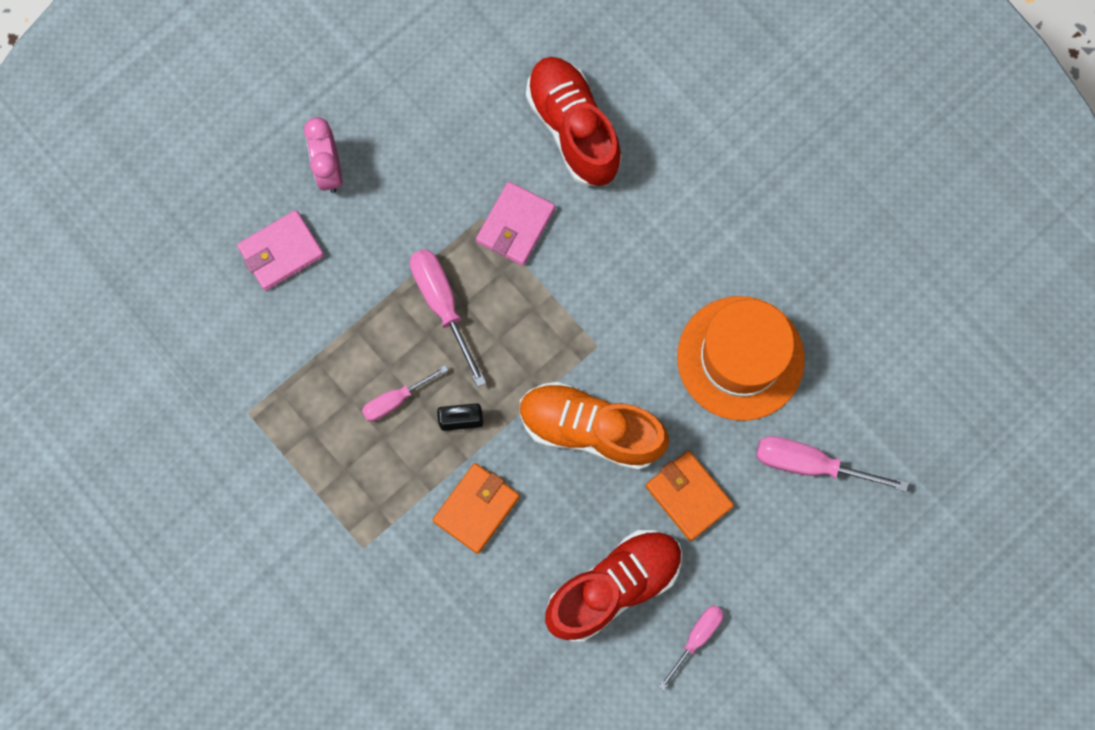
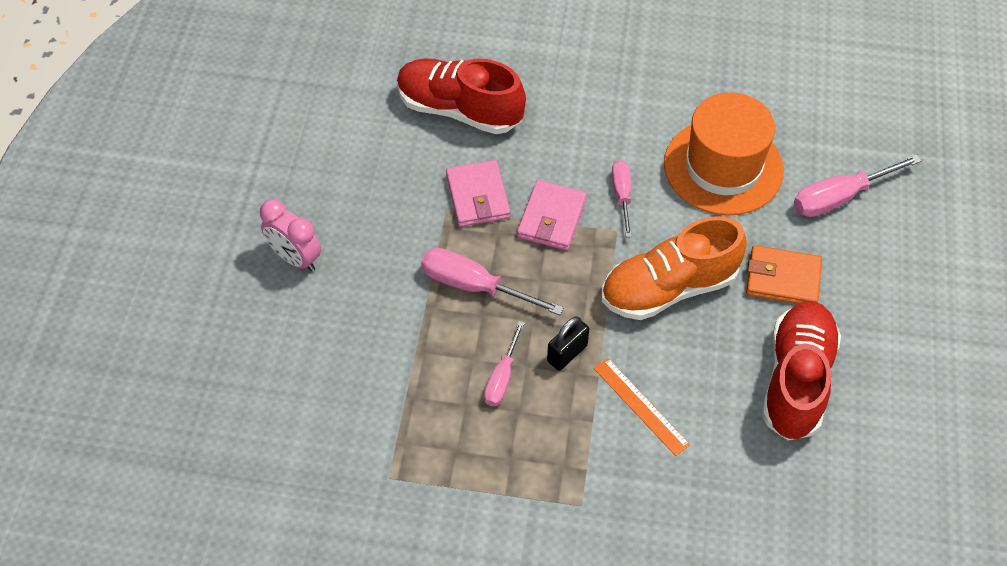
camera: 40 degrees left, 20 degrees down
pink wallet [237,210,324,291] -> pink wallet moved to [517,180,587,250]
orange wallet [433,463,520,554] -> orange ruler [594,358,690,456]
pink screwdriver [659,605,723,690] -> pink screwdriver moved to [612,160,632,237]

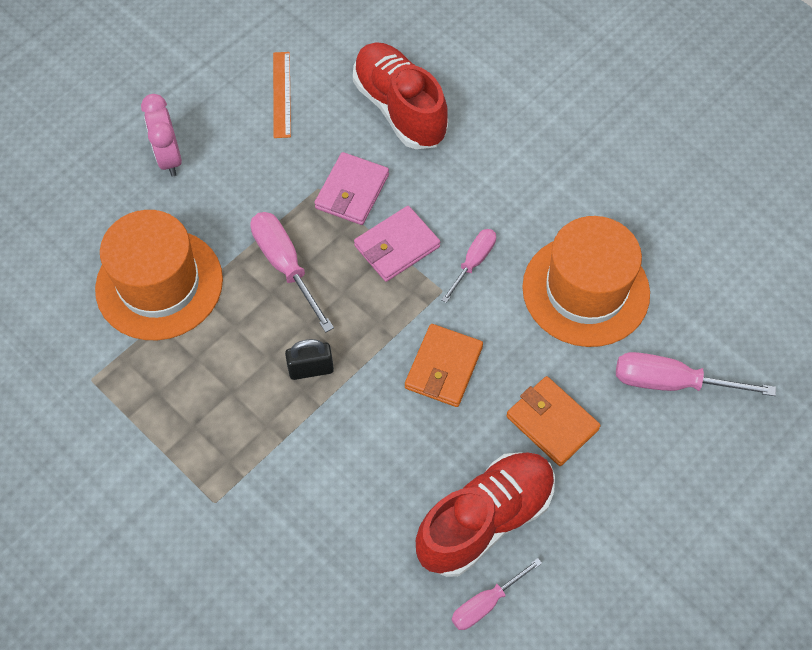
camera: 35 degrees right, 5 degrees up
pink screwdriver [484,321,525,406] -> pink screwdriver moved to [452,558,542,630]
orange ruler [594,358,690,456] -> orange ruler moved to [273,52,291,138]
orange shoe [602,216,747,320] -> orange wallet [405,324,483,407]
none -> orange hat [95,210,223,340]

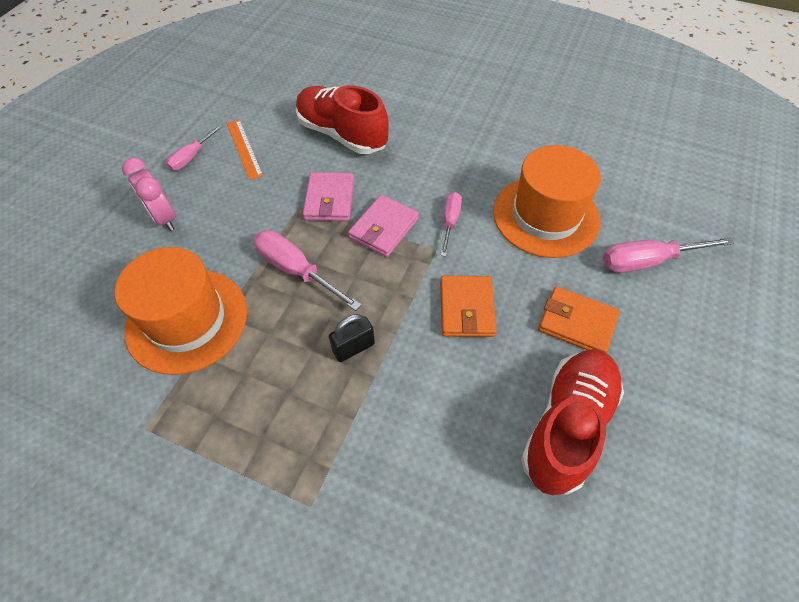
camera: 20 degrees left, 5 degrees down
pink screwdriver [452,558,542,630] -> pink screwdriver moved to [166,125,223,171]

